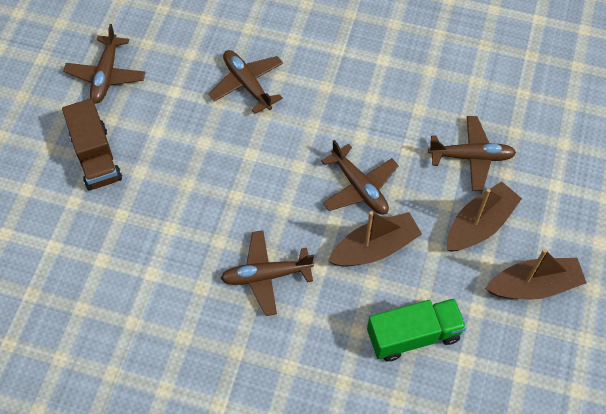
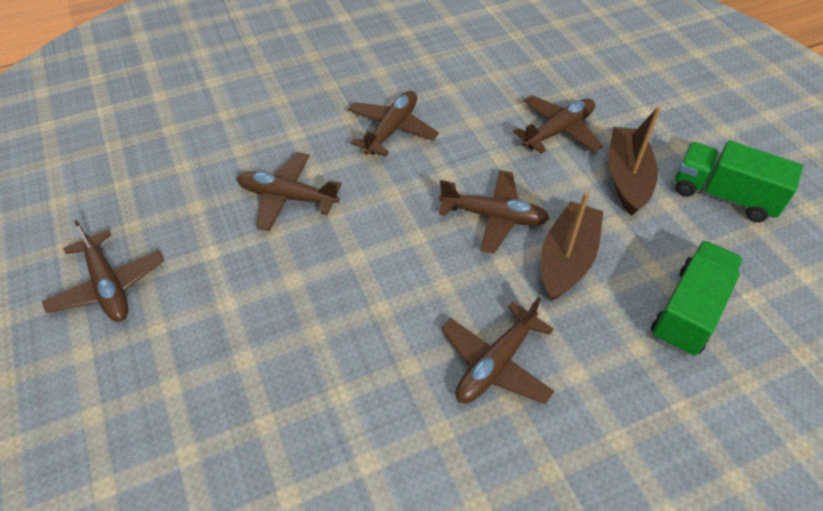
camera: 40 degrees left, 10 degrees down
brown truck [62,98,122,191] -> none
brown boat [485,249,587,300] -> green truck [675,140,803,222]
none -> brown plane [348,91,439,157]

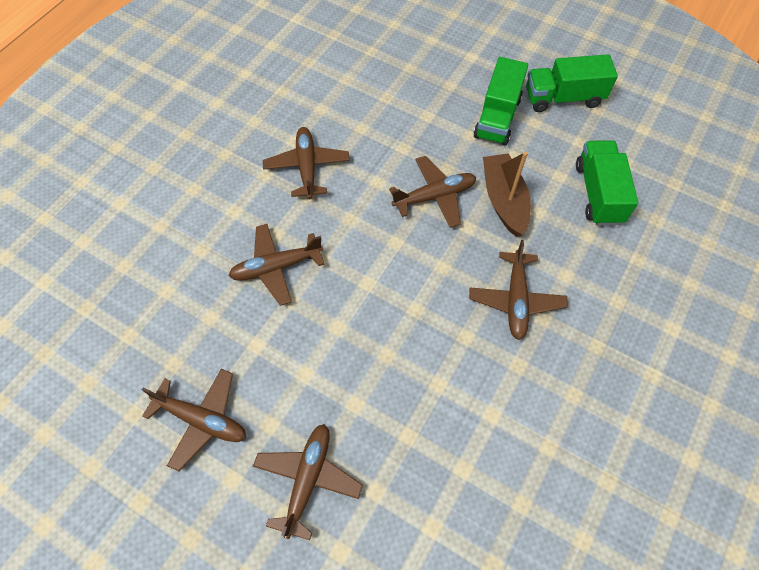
camera: 35 degrees left, 10 degrees up
brown plane [513,95,603,154] -> brown plane moved to [253,424,363,540]
brown boat [609,106,661,216] -> green truck [474,57,528,145]

